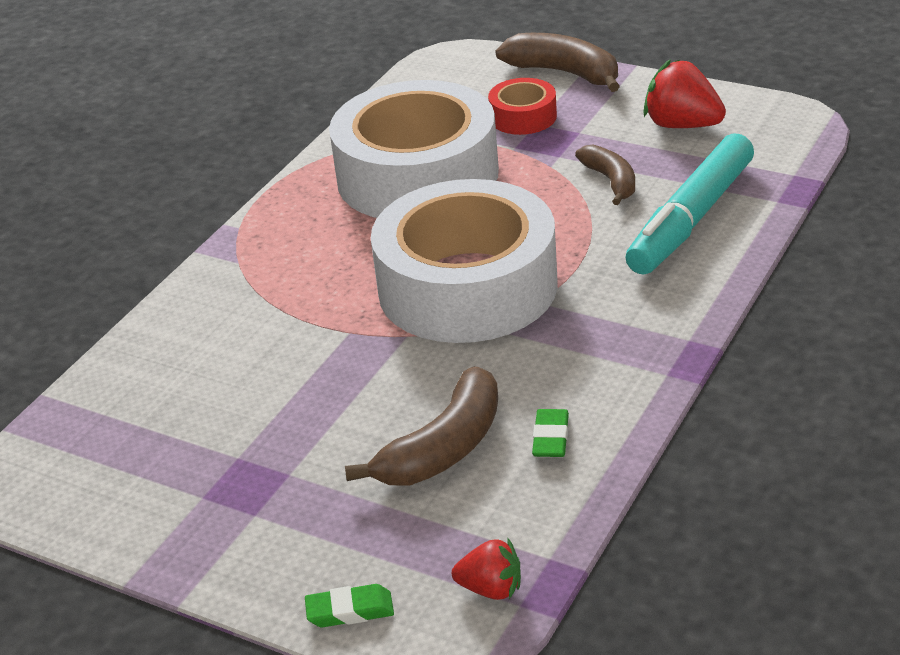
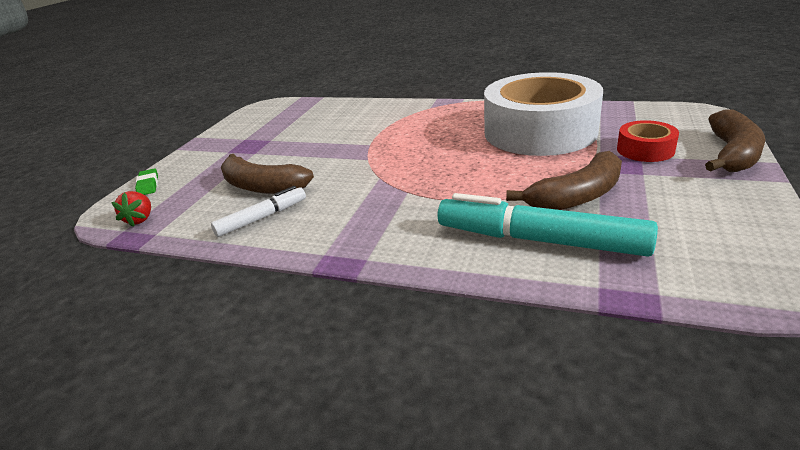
camera: 80 degrees right, 5 degrees down
white tape [371,179,558,343] -> none
green eraser [532,409,569,457] -> white marker [211,186,306,237]
brown banana [575,145,635,205] -> brown banana [506,151,622,210], size x1.57
red strawberry [643,59,726,128] -> none

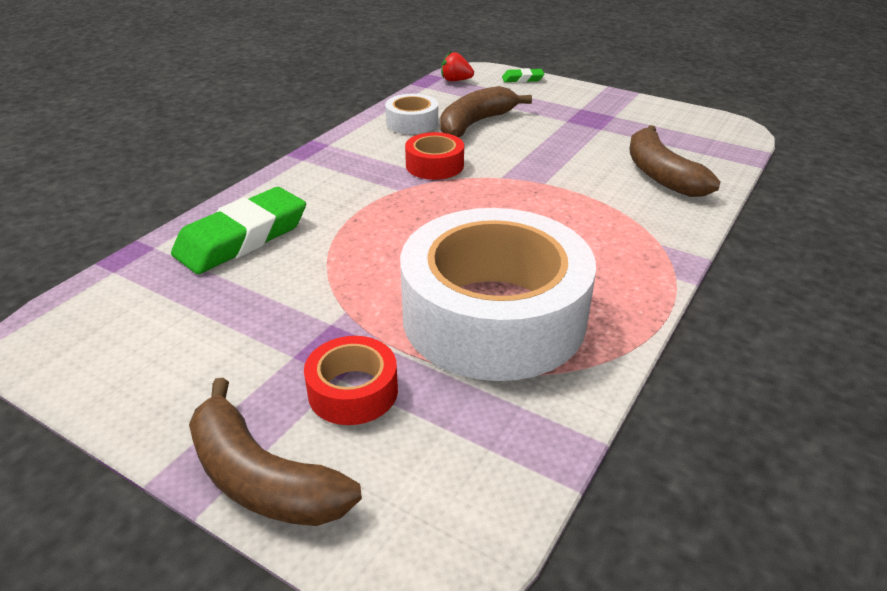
camera: 100 degrees right, 5 degrees up
white marker [211,186,306,237] -> white tape [385,94,438,134]
turquoise marker [438,193,658,257] -> green eraser [171,187,306,274]
brown banana [506,151,622,210] -> brown banana moved to [629,125,721,197]
none -> red tape [405,132,464,180]

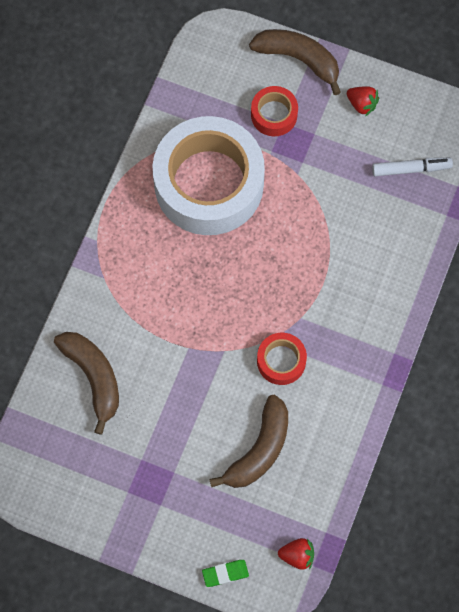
camera: 170 degrees right, 35 degrees up
green eraser [171,187,306,274] -> none
white tape [385,94,438,134] -> none
none -> red strawberry [347,86,379,116]
none -> white marker [372,157,453,176]

